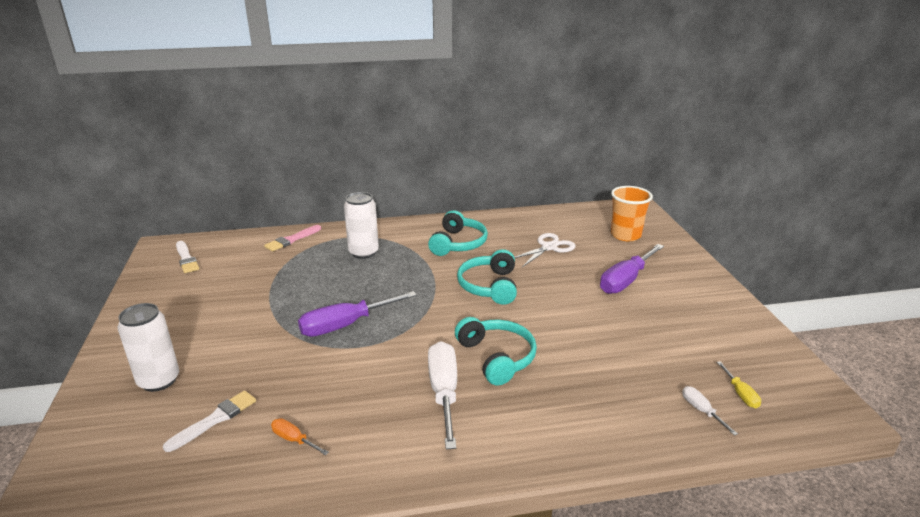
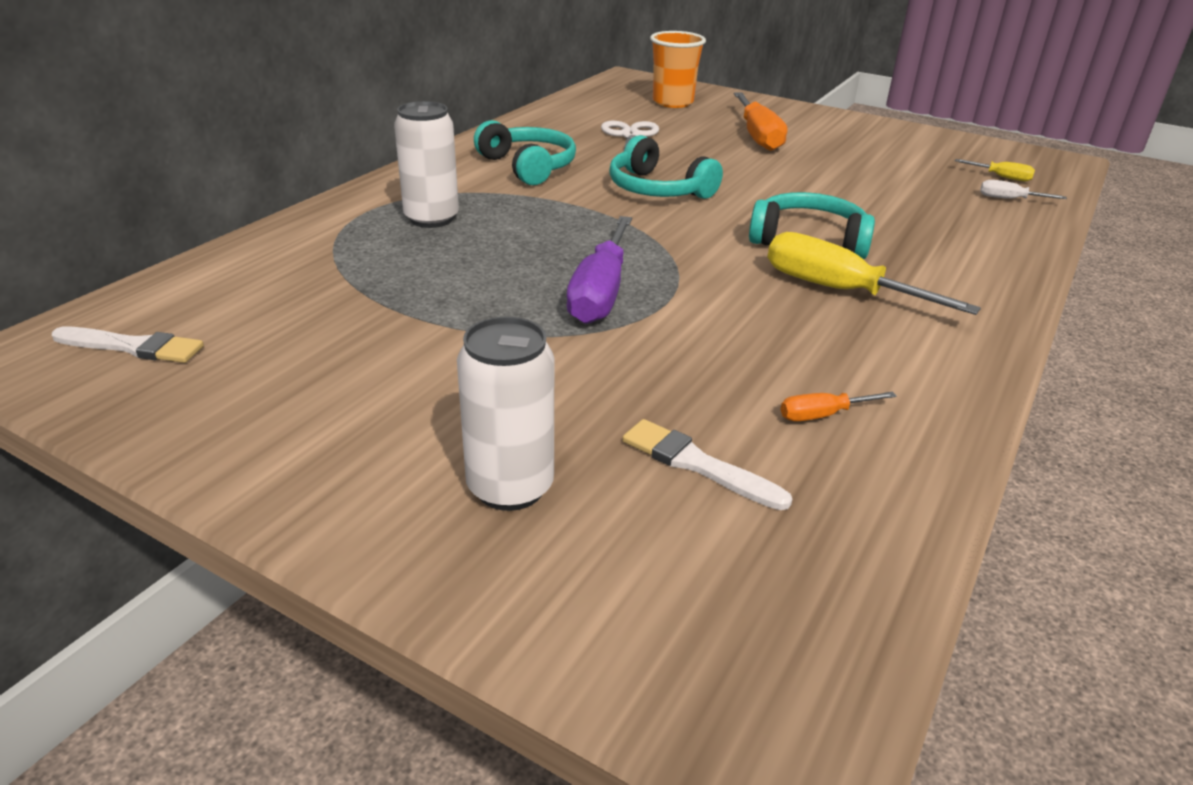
camera: 50 degrees left, 5 degrees up
white brush [163,391,256,452] -> white brush turned 45 degrees counterclockwise [622,419,792,510]
pink brush [264,225,321,252] -> none
white screwdriver [428,341,457,449] -> yellow screwdriver [767,232,981,315]
purple screwdriver [600,244,664,294] -> orange screwdriver [734,92,787,151]

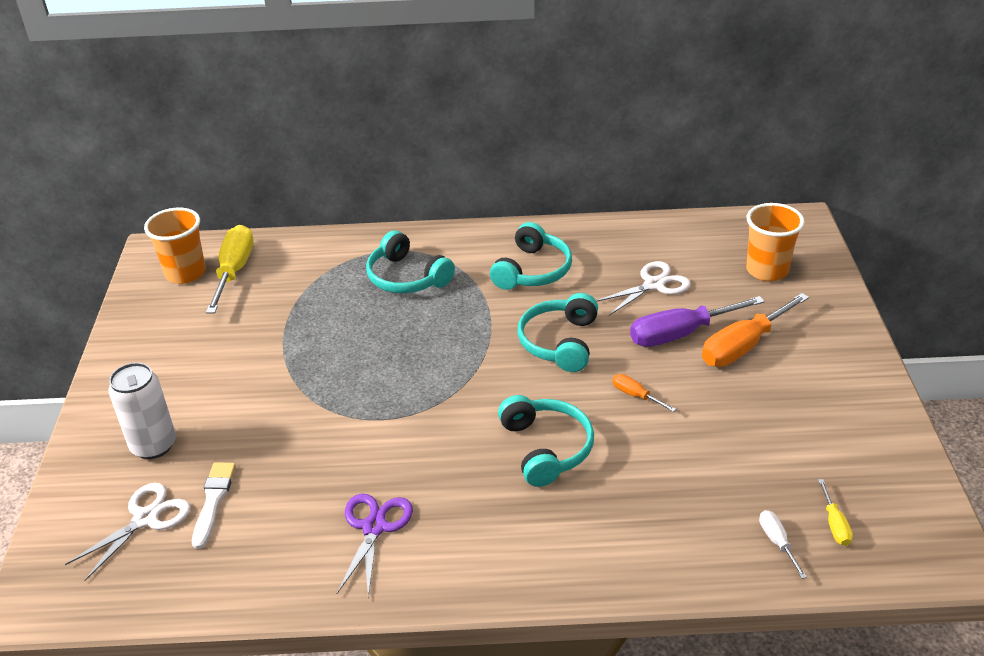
camera: 60 degrees right, 5 degrees up
white brush [52,327,204,363] -> orange cup [144,208,206,284]
white can [394,101,459,228] -> turquoise headphones [366,230,455,293]
purple screwdriver [567,216,632,324] -> purple screwdriver moved to [630,296,765,347]
yellow screwdriver [767,232,981,315] -> yellow screwdriver moved to [206,225,254,313]
orange screwdriver [781,392,897,421] -> orange screwdriver moved to [612,374,676,412]
none -> white scissors [65,483,191,581]
none -> purple scissors [337,494,413,597]

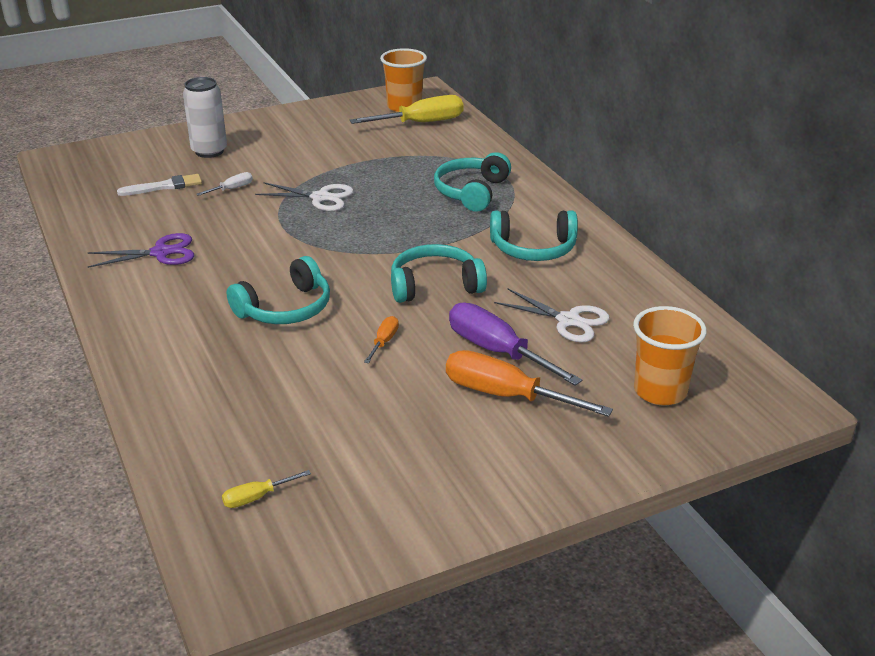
camera: 65 degrees right, 5 degrees down
white scissors [65,483,191,581] -> white scissors moved to [255,182,354,211]
white screwdriver [759,510,807,579] -> white screwdriver moved to [196,172,253,196]

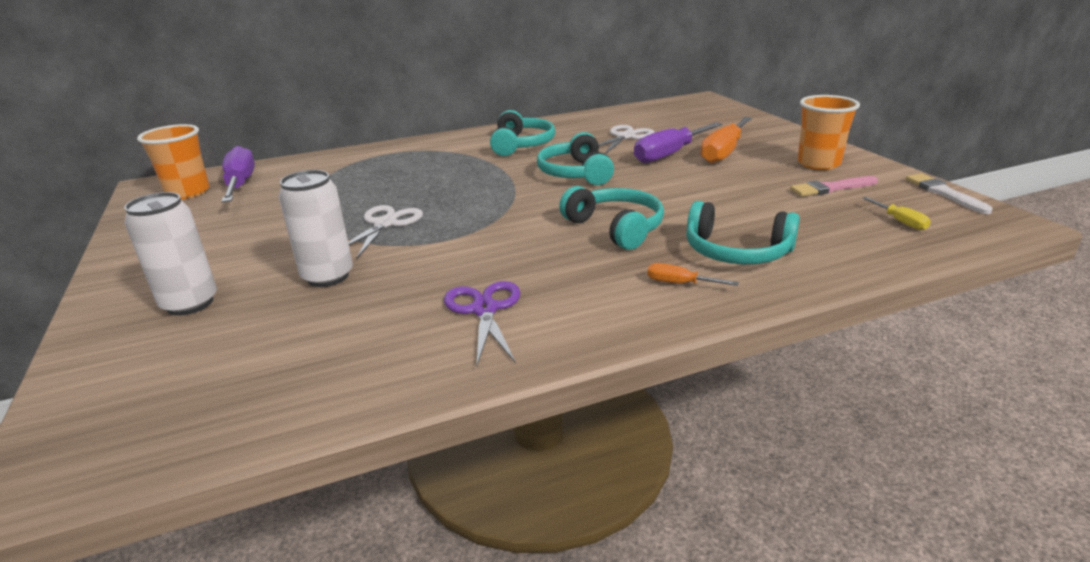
camera: 85 degrees left, 5 degrees down
white brush [117,174,202,196] -> white brush moved to [906,173,993,214]
white screwdriver [196,172,253,196] -> white can [279,170,353,287]
yellow screwdriver [350,95,463,124] -> purple screwdriver [221,146,255,202]
orange screwdriver [364,316,399,363] -> orange screwdriver moved to [647,263,739,286]
turquoise headphones [434,152,511,212] -> turquoise headphones moved to [686,201,800,264]
orange cup [633,306,707,405] -> orange cup moved to [798,95,860,170]
none -> pink brush [790,176,878,196]

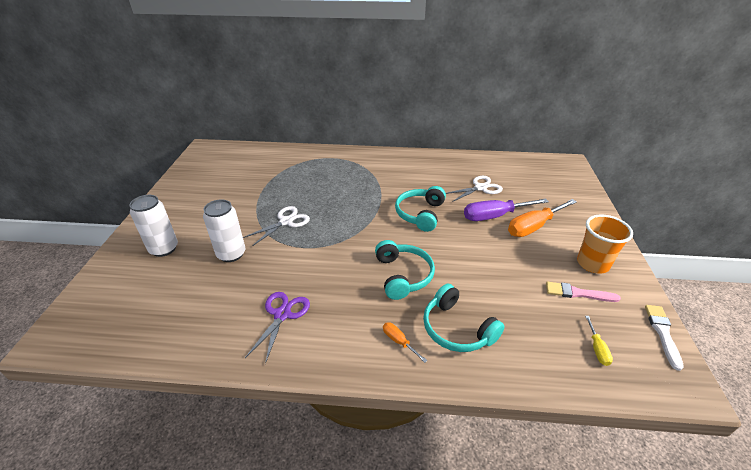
camera: 25 degrees right, 10 degrees up
orange cup [137,124,210,199] -> none
purple screwdriver [221,146,255,202] -> none
turquoise headphones [490,110,555,156] -> none

